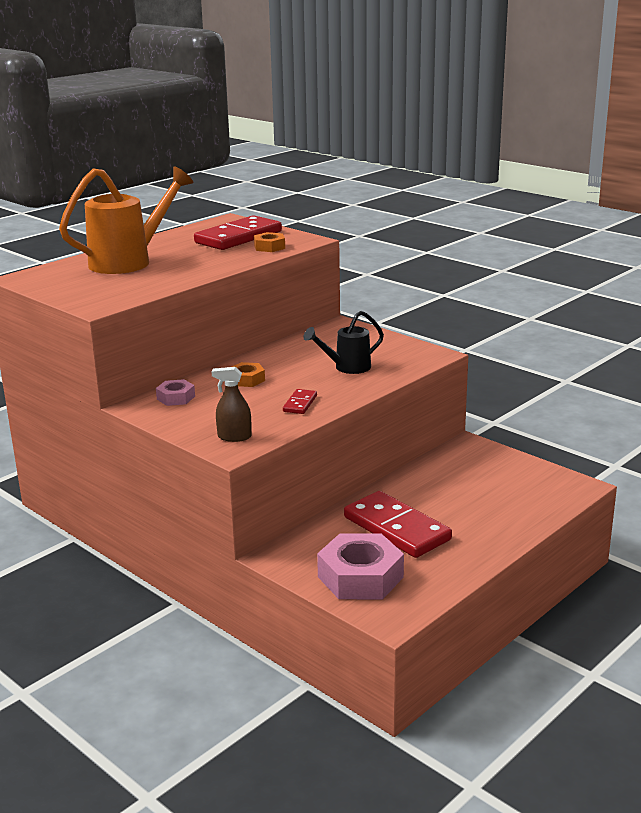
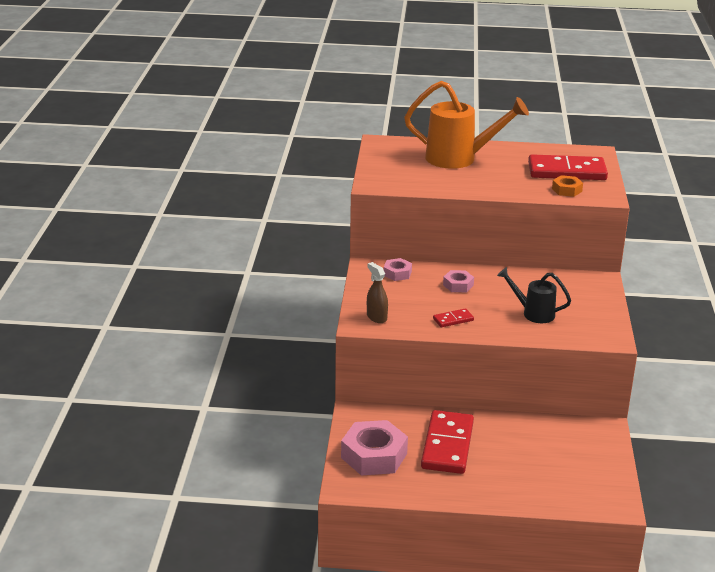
camera: 50 degrees right, 5 degrees up
orange nut [232,362,265,387] -> pink nut [443,270,474,292]

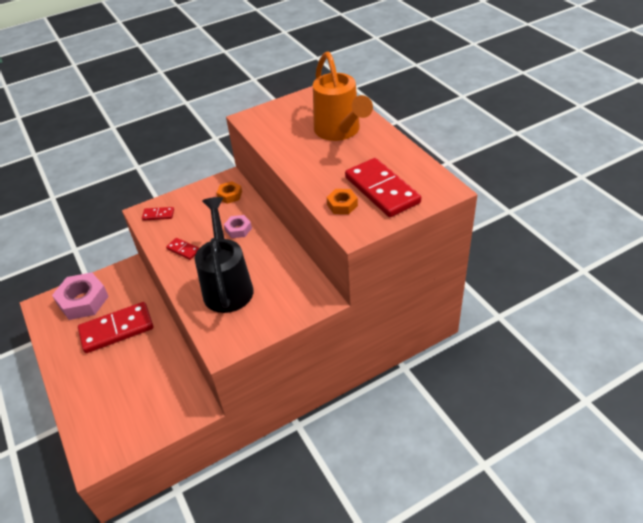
camera: 60 degrees right, 15 degrees up
brown spray bottle [367,262,388,323] -> red domino [142,207,174,221]
pink nut [383,258,412,281] -> orange nut [217,181,242,204]
black watering can [497,267,571,323] -> black watering can [195,197,254,313], size x1.76

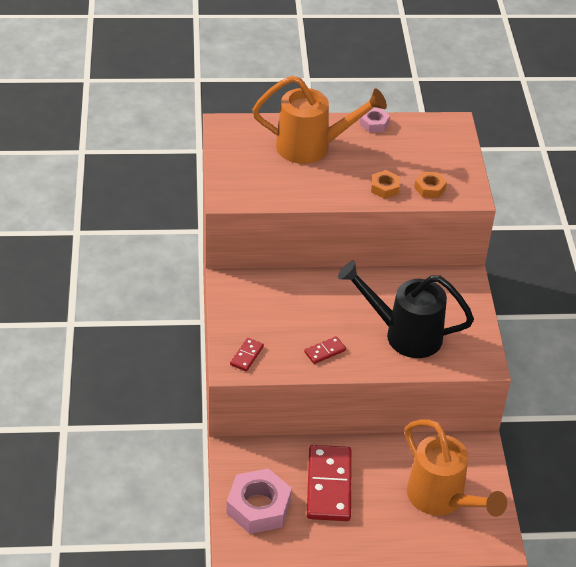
camera: 70 degrees left, 0 degrees up
orange nut [217,181,242,204] -> orange nut moved to [371,170,400,199]
pink nut [224,215,252,238] -> pink nut moved to [360,108,390,132]
red domino [345,158,421,217] -> none
none -> orange watering can [405,420,507,517]

